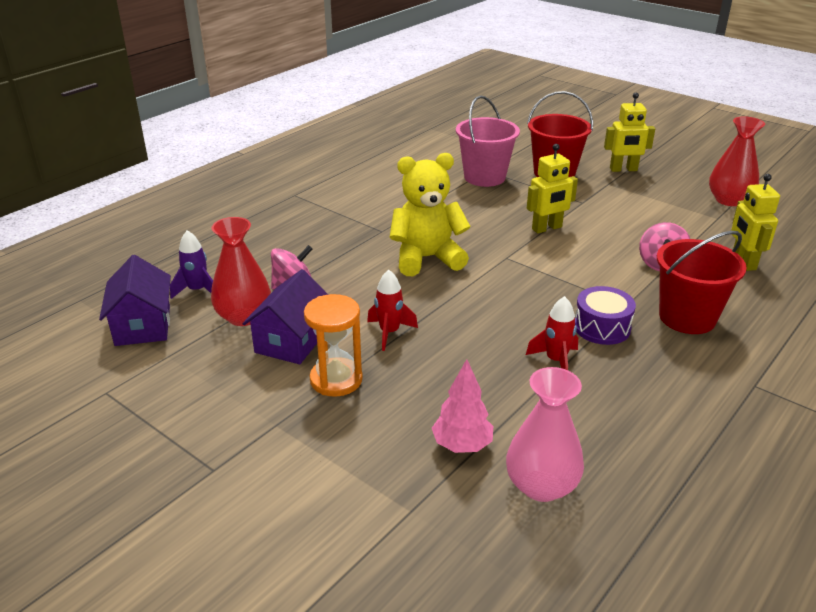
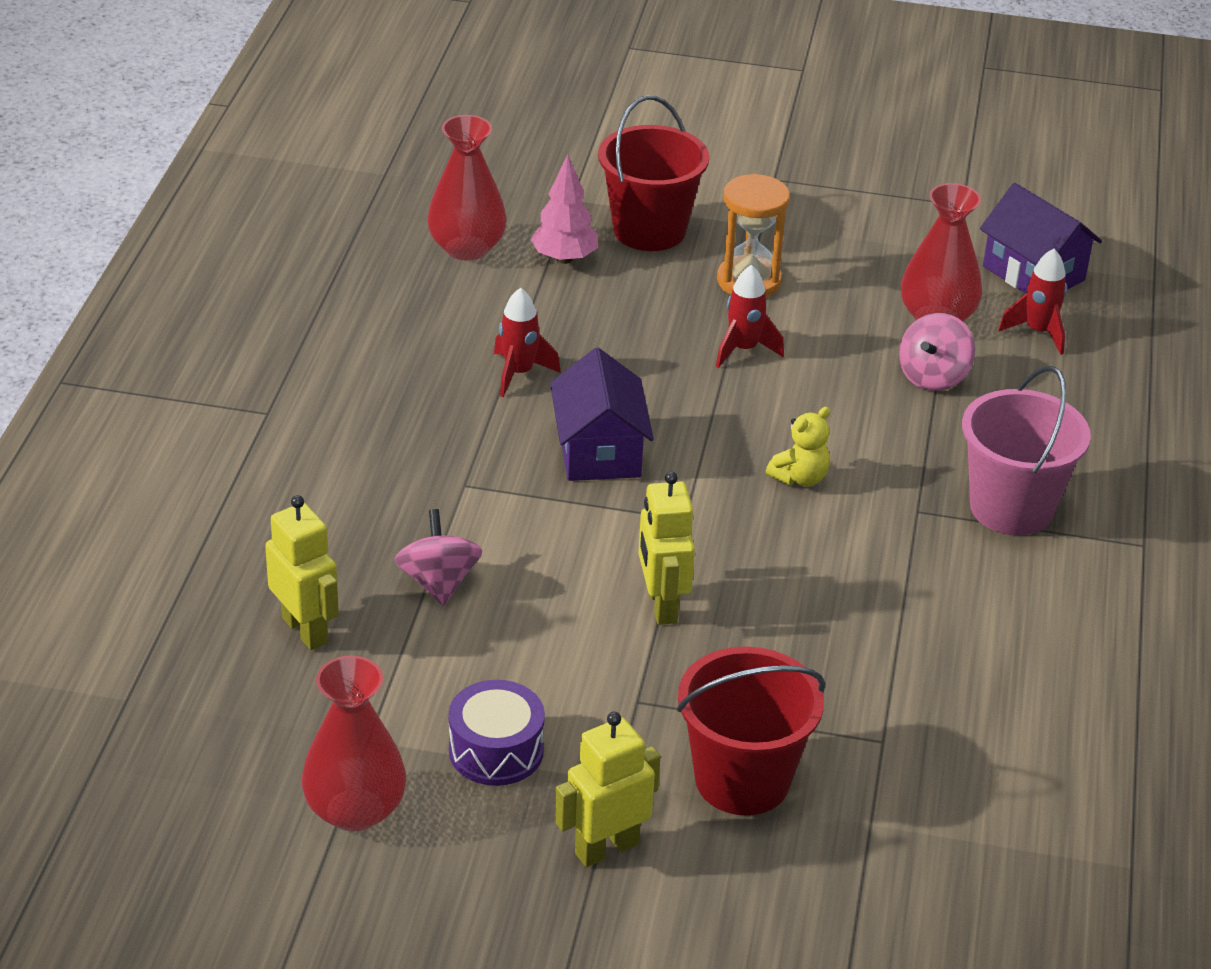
camera: 150 degrees right, 5 degrees up
purple rocket [170,230,213,299] -> red rocket [998,249,1067,355]
purple house [243,269,328,364] -> purple house moved to [550,348,654,481]
yellow teddy bear [389,153,471,276] -> yellow teddy bear [766,407,830,486], size x0.48
pink bucket [456,96,520,187] -> pink bucket moved to [962,366,1091,536]
pink vase [506,367,584,502] -> red vase [427,115,507,261]
yellow robot [527,144,578,233] -> yellow robot turned 45 degrees counterclockwise [638,471,695,625]
purple drum [575,286,636,345] -> purple drum moved to [448,680,545,786]
red bucket [657,231,747,334] -> red bucket moved to [598,96,709,251]

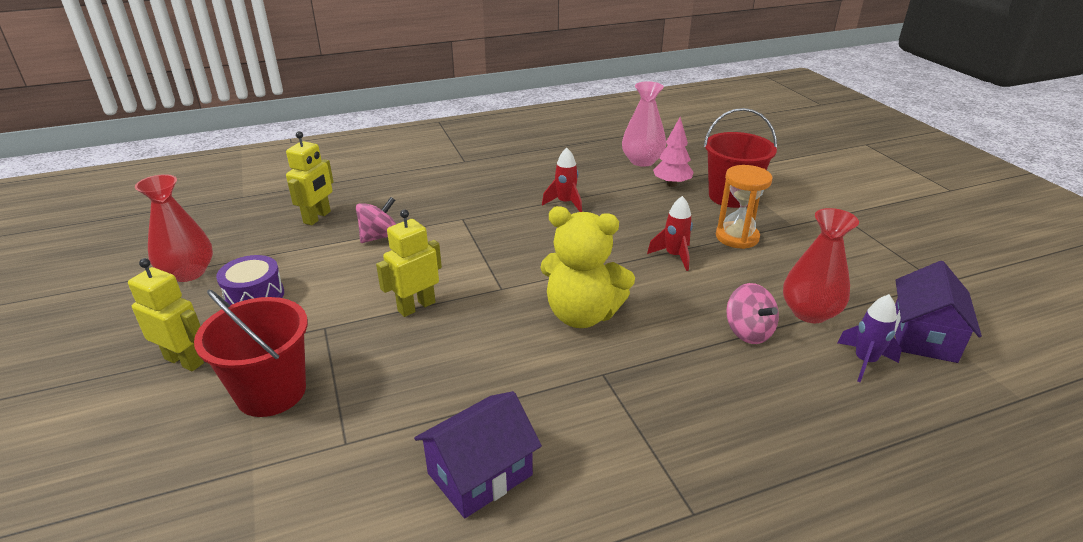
camera: 60 degrees right, 5 degrees down
red vase [427,115,507,261] -> pink vase [622,81,666,167]
purple house [550,348,654,481] -> purple house moved to [414,391,542,518]
yellow teddy bear [766,407,830,486] -> yellow teddy bear [540,206,635,328], size x2.08
pink spinning top [899,313,975,391] -> pink spinning top turned 120 degrees counterclockwise [727,283,779,344]
pink bucket [962,366,1091,536] -> none
red rocket [998,249,1067,355] -> purple rocket [837,294,902,382]

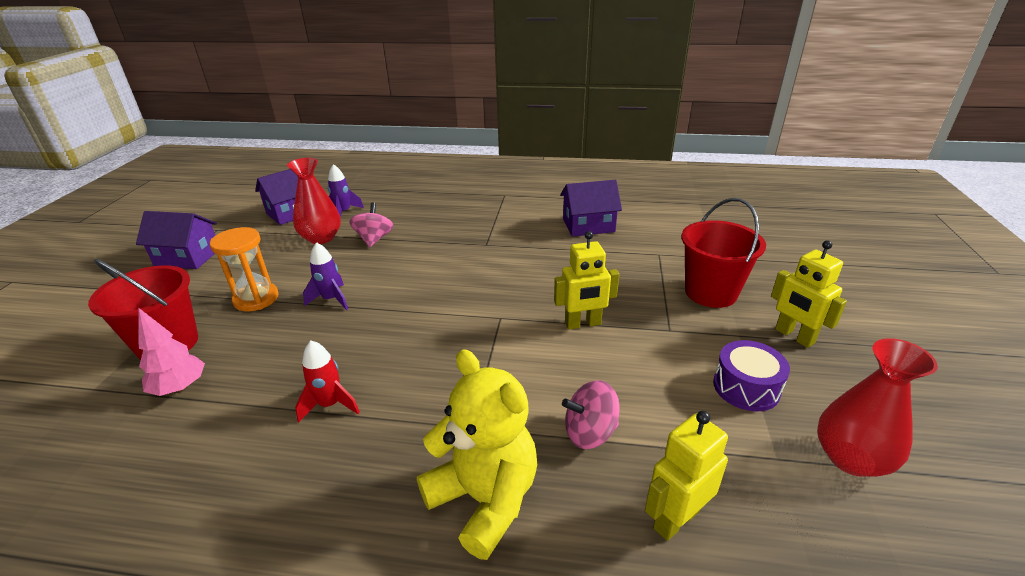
camera: 150 degrees left, 0 degrees up
yellow teddy bear [540,206,635,328] -> yellow teddy bear moved to [417,349,537,560]
pink vase [622,81,666,167] -> none
red rocket [647,196,693,271] -> purple rocket [303,242,348,310]
none -> purple house [136,211,217,269]

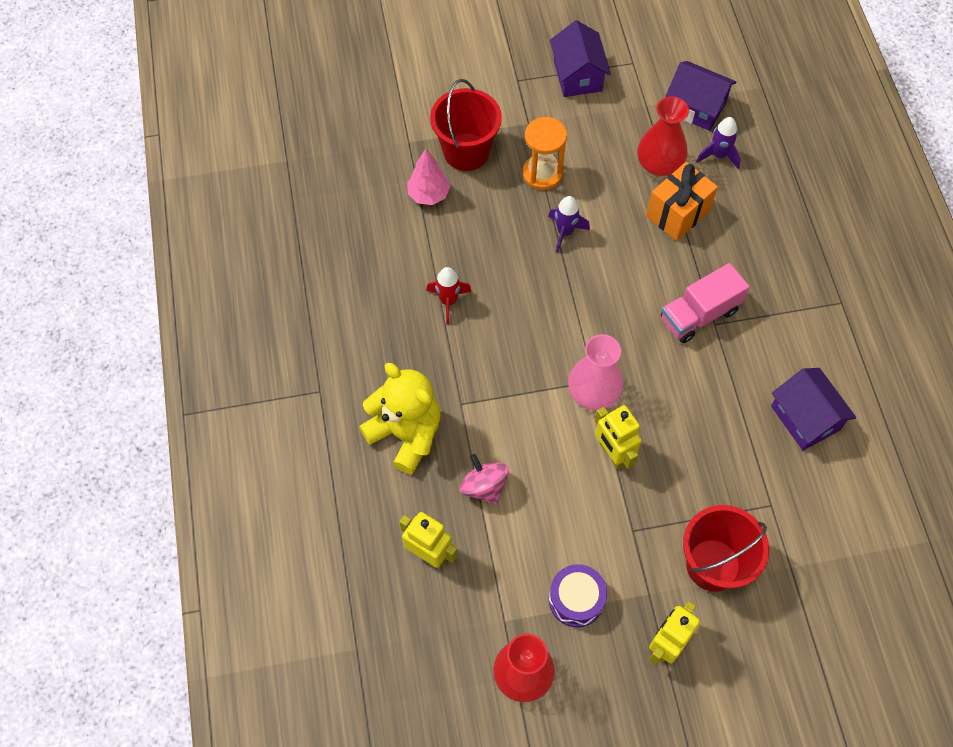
camera: 70 degrees right, 30 degrees up
pink spinning top [350,203,393,247] -> orange gift [646,162,718,241]
yellow teddy bear [417,349,537,560] -> yellow teddy bear turned 75 degrees counterclockwise [359,363,441,475]
none -> pink vase [568,334,623,410]
none -> pink truck [661,263,749,343]

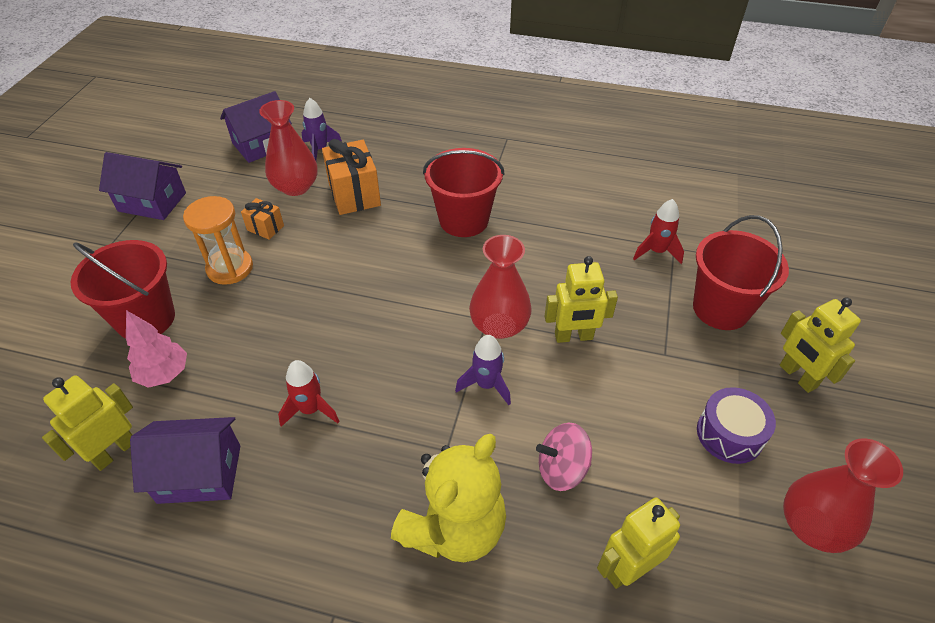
camera: 65 degrees left, 15 degrees down
yellow teddy bear [359,363,441,475] -> yellow teddy bear turned 150 degrees clockwise [391,434,506,562]
purple rocket [548,196,590,253] -> purple rocket moved to [455,335,511,405]
pink vase [568,334,623,410] -> red vase [469,235,532,339]
pink truck [661,263,749,343] -> red bucket [423,148,505,237]
purple house [771,368,857,450] -> purple house moved to [130,417,240,504]
none -> yellow robot [42,375,133,471]
none -> orange gift [241,198,284,240]
none -> red rocket [633,199,684,264]

